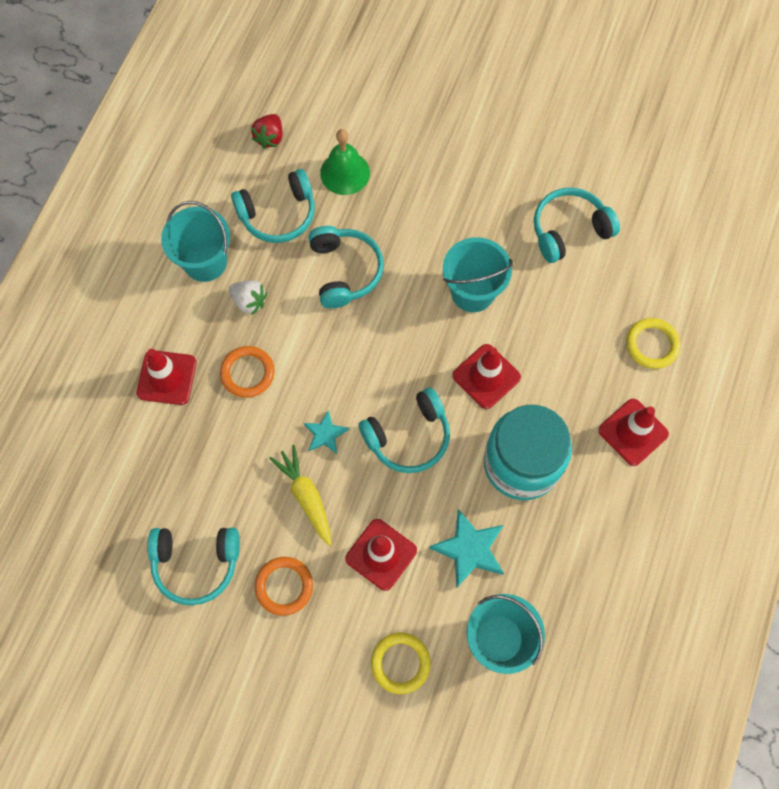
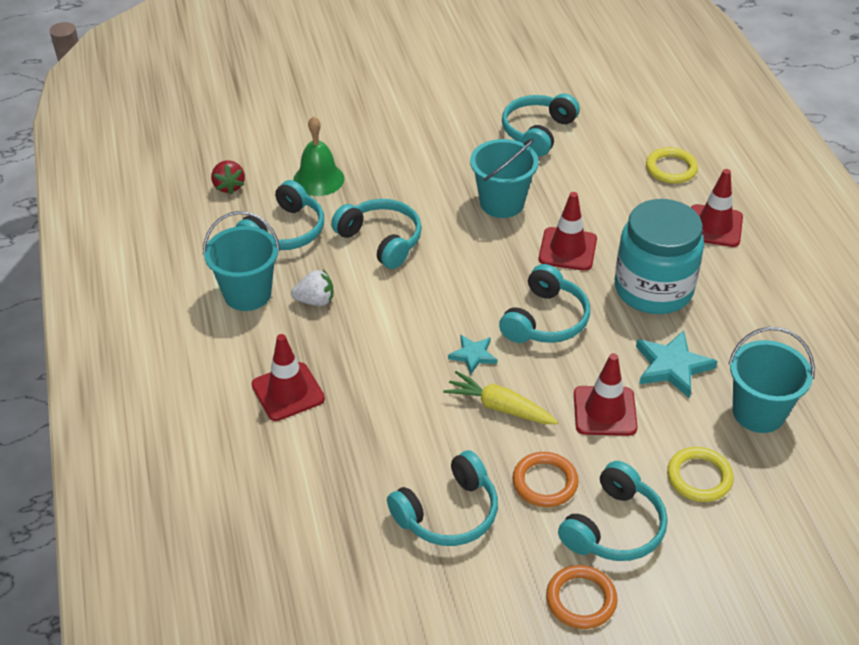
camera: 35 degrees left, 25 degrees down
orange ring [220,346,275,398] -> orange ring moved to [546,565,618,629]
none -> turquoise headphones [558,461,668,561]

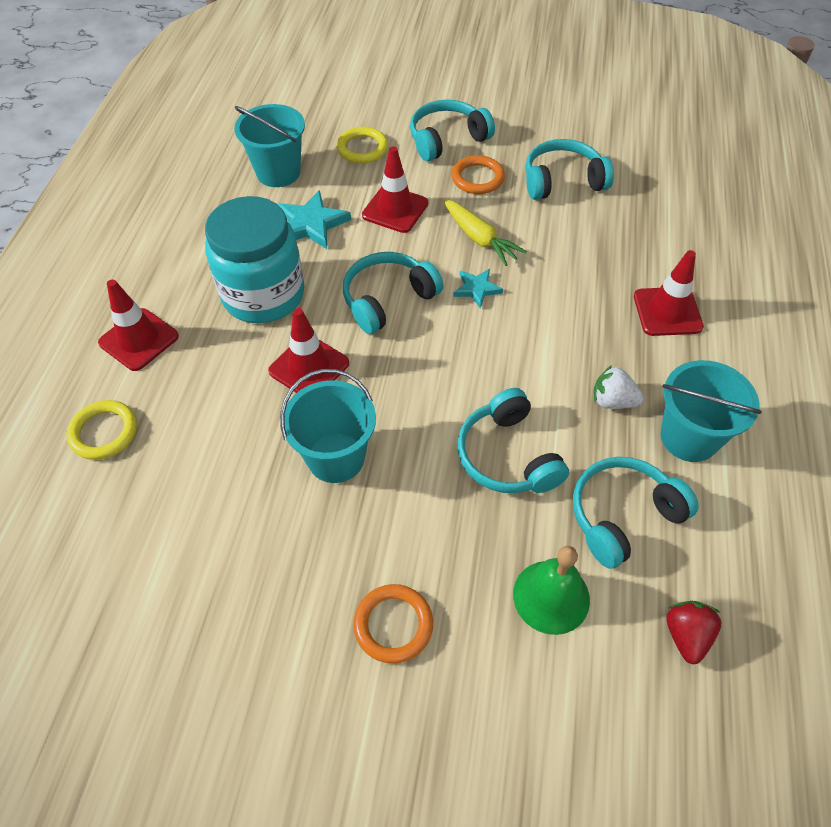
camera: 155 degrees left, 10 degrees up
turquoise headphones [502,94,580,157] -> none
orange ring [546,565,618,629] -> orange ring moved to [353,584,433,663]

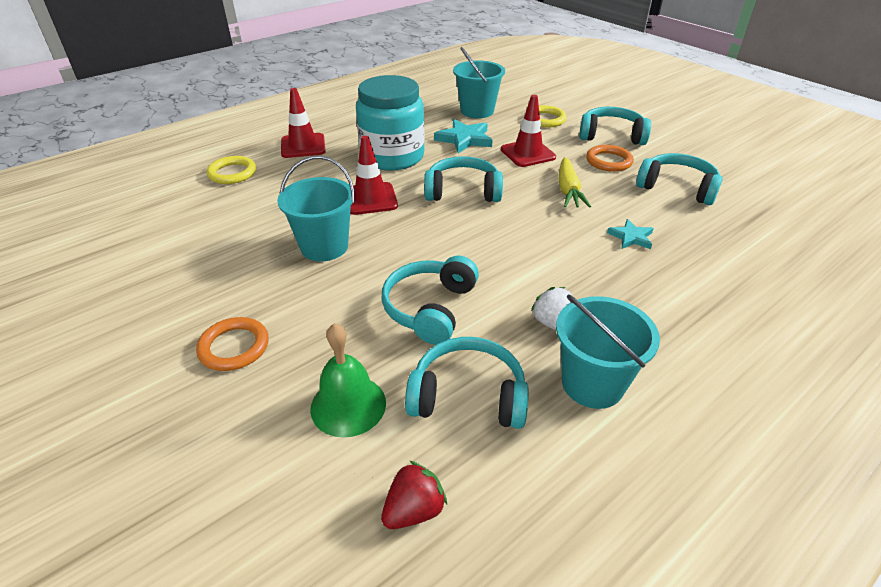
camera: 40 degrees right, 15 degrees down
turquoise star [453,269,503,308] -> turquoise star moved to [607,219,654,249]
red traffic cone [634,250,704,336] -> none

